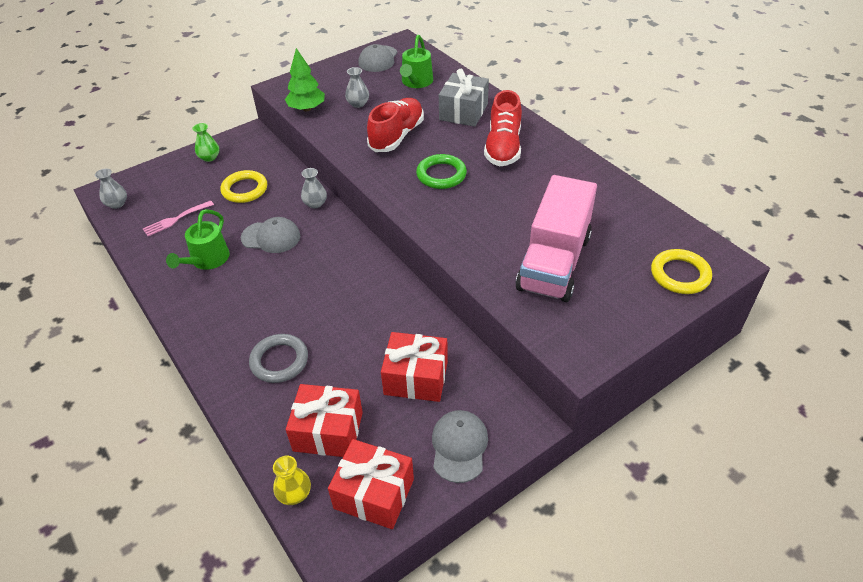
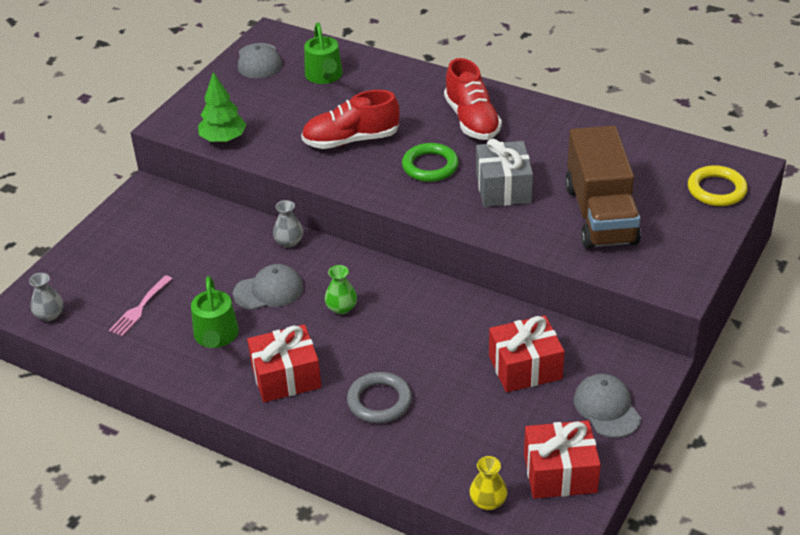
camera: 25 degrees left, 5 degrees down
green vase [192,123,219,162] -> green vase moved to [325,265,357,314]
yellow ring [221,170,267,203] -> none
red gift [286,384,363,457] -> red gift moved to [247,324,322,402]
grey vase [345,67,369,108] -> none
red shoe [367,98,424,152] -> red shoe turned 105 degrees counterclockwise [301,90,399,149]
grey gift [439,69,489,127] -> grey gift moved to [476,139,533,207]
pink truck [516,175,597,302] -> brown truck [565,125,641,249]

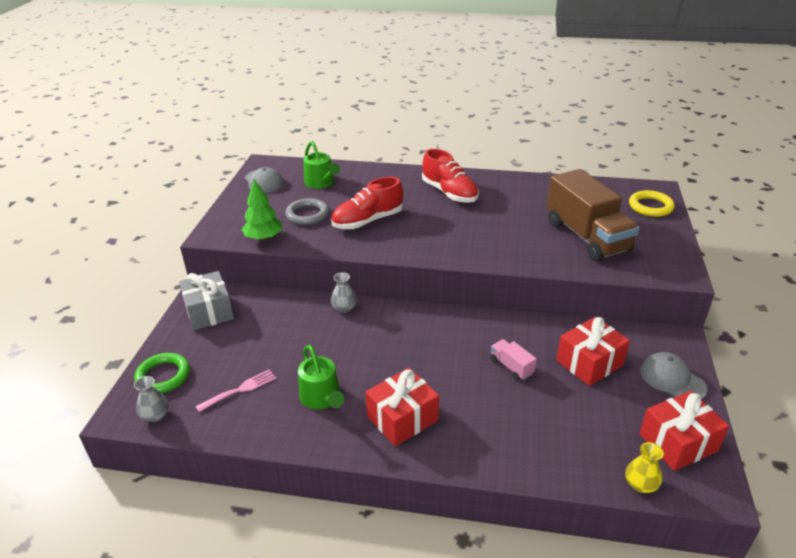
camera: 20 degrees left, 5 degrees down
pink fork [109,275,172,336] -> pink fork turned 135 degrees counterclockwise [195,369,276,412]
grey cap [233,264,303,310] -> none
green vase [325,265,357,314] -> none
grey ring [347,372,412,423] -> grey ring moved to [285,198,329,225]
green ring [402,143,459,182] -> green ring moved to [134,353,190,393]
grey gift [476,139,533,207] -> grey gift moved to [179,271,234,330]
none -> pink truck [491,339,537,380]

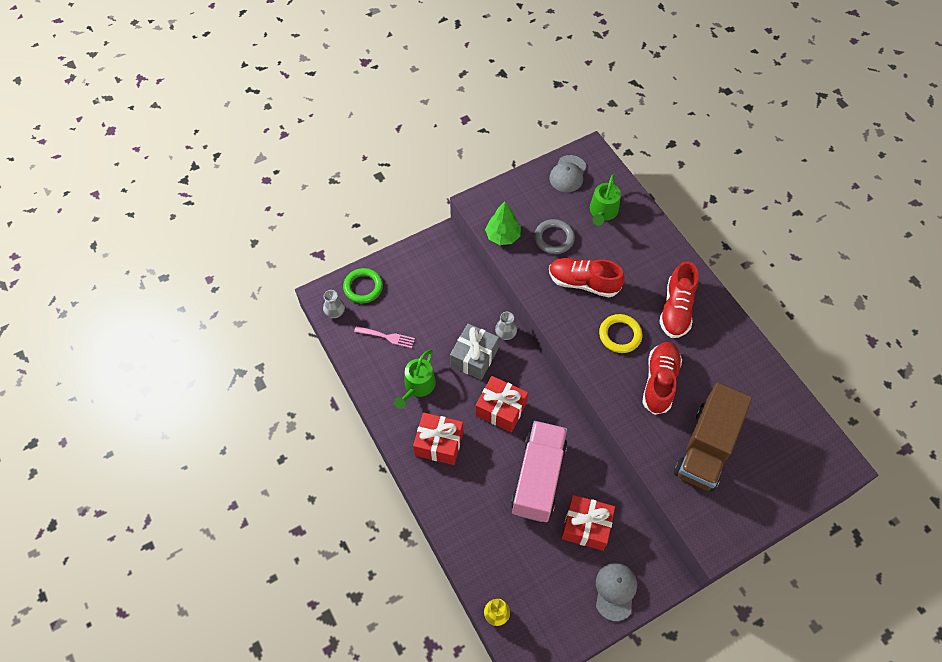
camera: 50 degrees right, 25 degrees up
grey gift [179,271,234,330] -> grey gift moved to [450,324,499,380]
pink truck [491,339,537,380] -> pink truck [511,421,568,522], size x2.40
yellow ring [629,190,675,217] -> yellow ring moved to [599,314,642,353]
red gift [639,391,729,471] -> red gift moved to [476,376,528,432]
none -> red shoe [642,342,682,415]

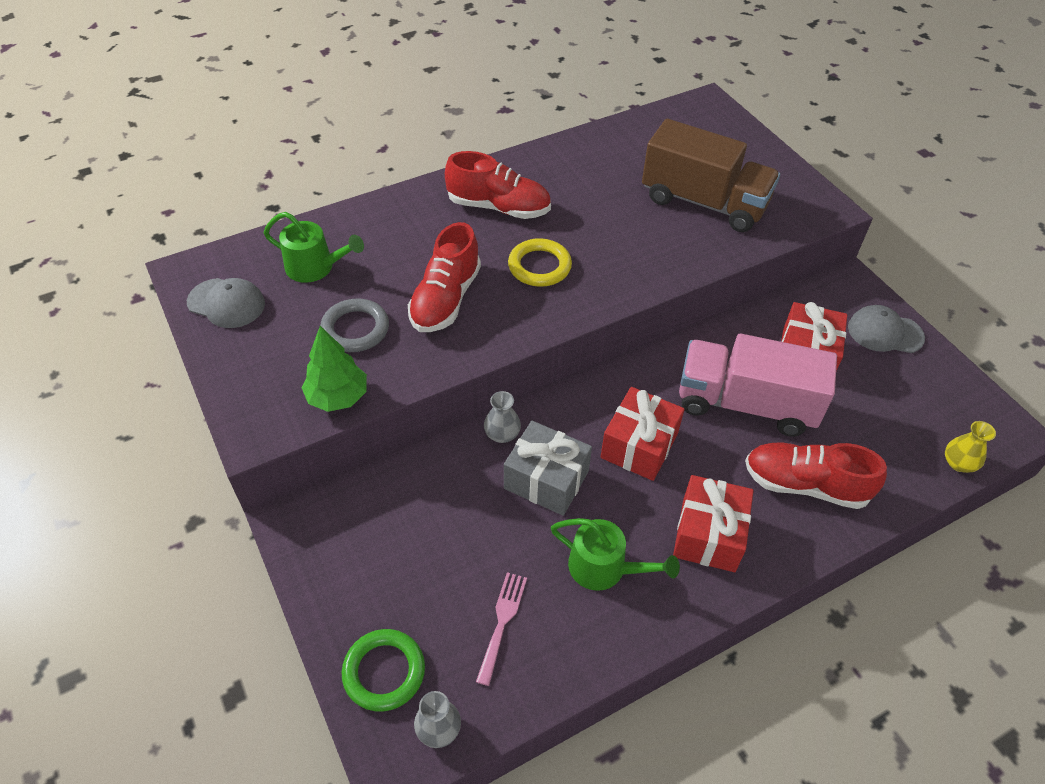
camera: 90 degrees left, 10 degrees down
red shoe [642,342,682,415] -> red shoe moved to [745,443,887,509]

